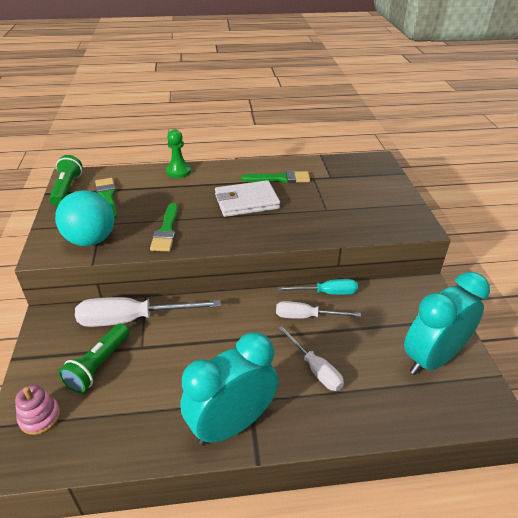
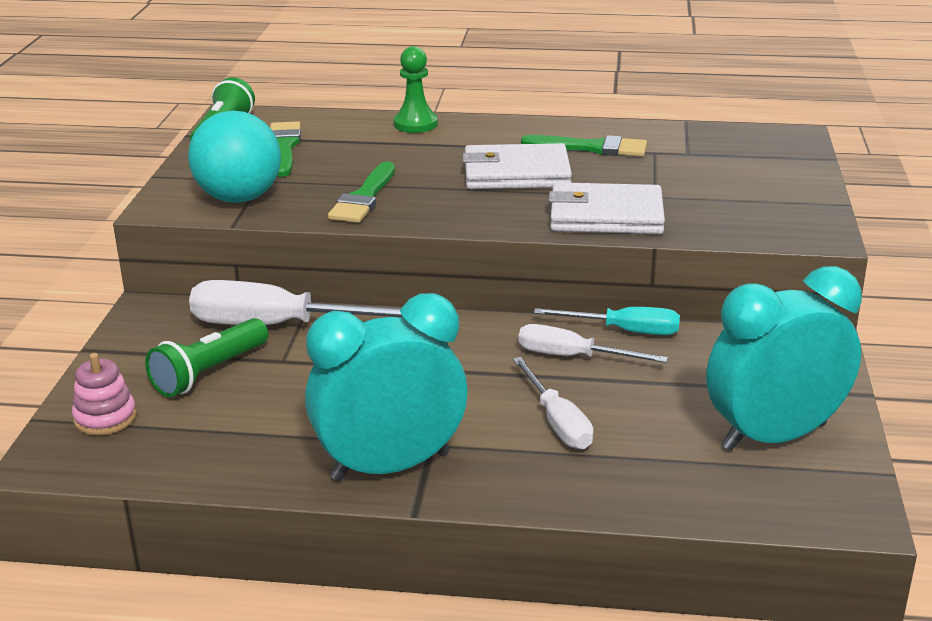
camera: 15 degrees right, 10 degrees down
none -> white wallet [549,182,665,234]

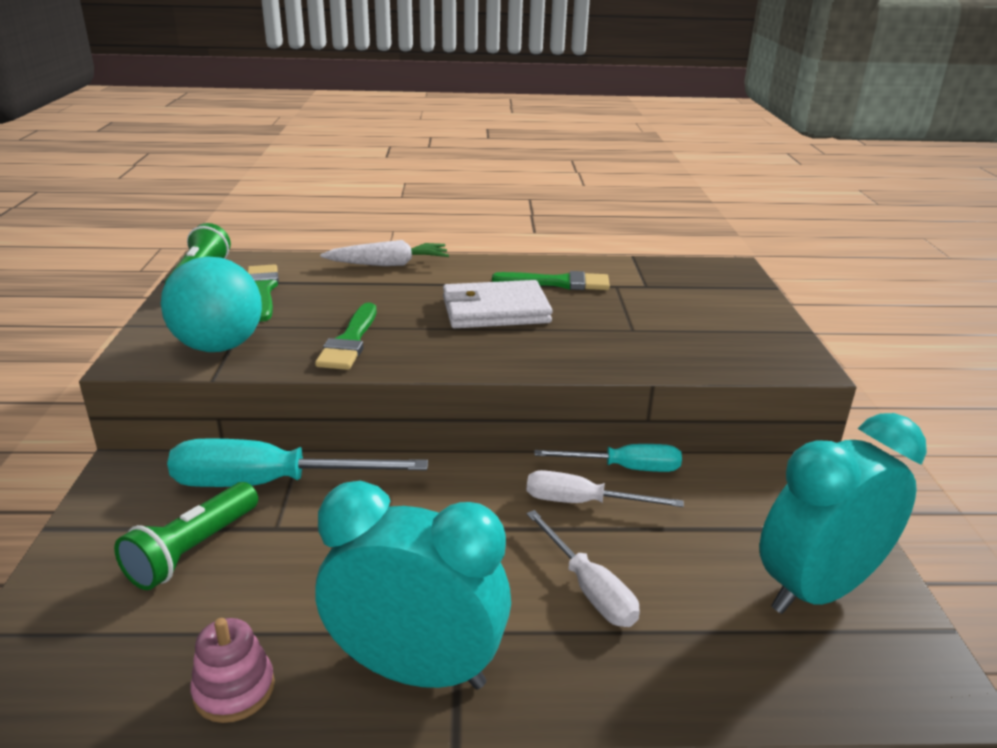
camera: 10 degrees left, 0 degrees up
pink stacking toy [72,353,136,435] -> pink stacking toy moved to [190,618,275,723]
white screwdriver [189,280,403,325] -> turquoise screwdriver [167,438,428,487]
turquoise clock [305,293,468,481] -> turquoise clock turned 45 degrees clockwise [315,481,511,689]
green pawn [394,46,438,133] -> white carrot [320,240,449,266]
white wallet [549,182,665,234] -> none

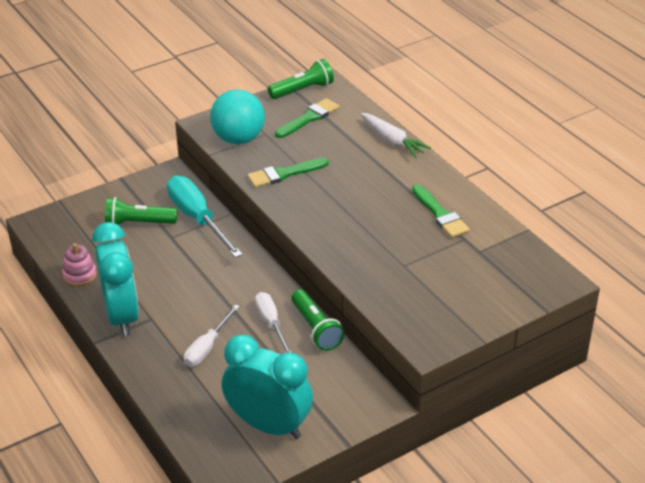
camera: 60 degrees right, 10 degrees up
white wallet [443,280,553,328] -> none
turquoise screwdriver [535,444,682,472] -> green flashlight [291,289,345,351]

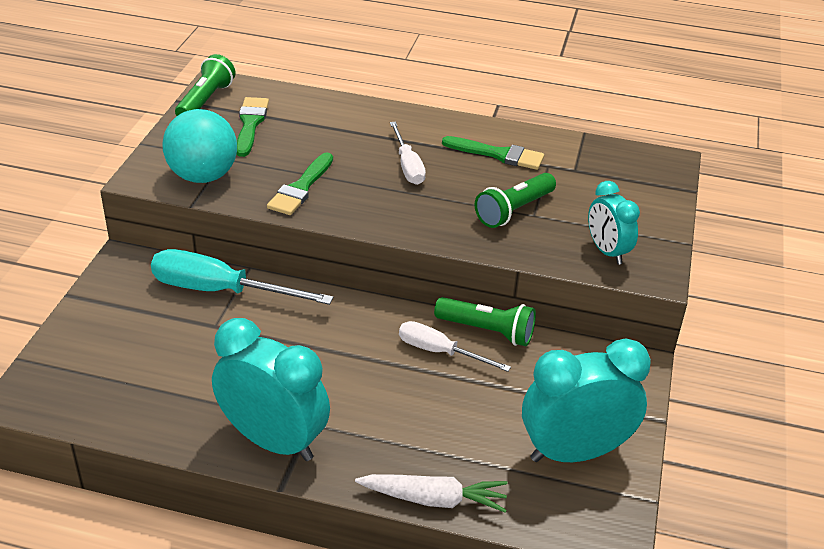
camera: 45 degrees left, 0 degrees up
pink stacking toy [62,243,97,287] -> none
green flashlight [105,197,177,225] -> green flashlight moved to [475,173,556,228]
white screwdriver [184,305,240,367] -> white screwdriver moved to [390,122,426,185]
white carrot [361,113,431,158] -> white carrot moved to [355,474,508,513]
none -> turquoise clock [588,181,640,265]

